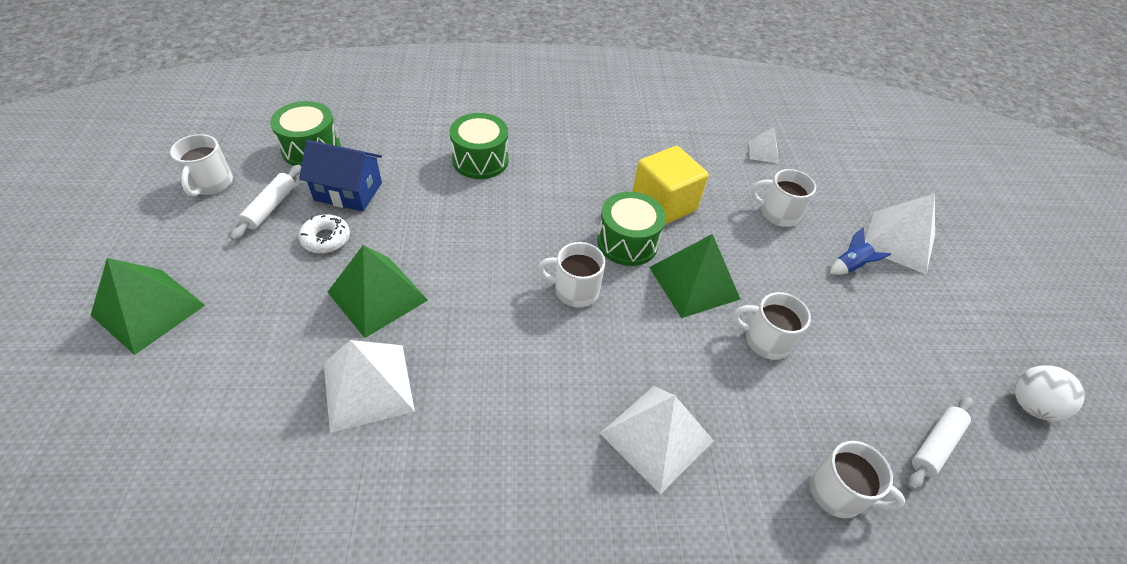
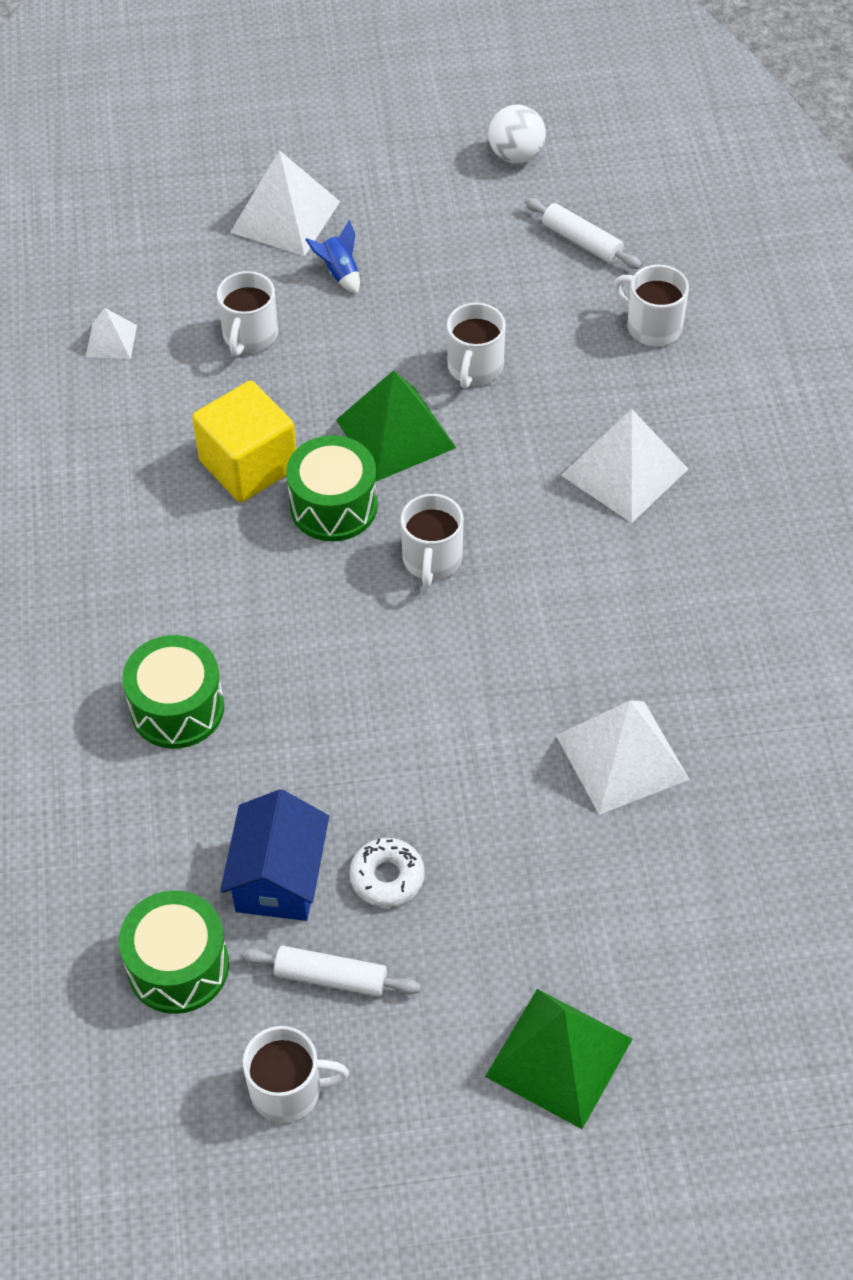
camera: 90 degrees left, 5 degrees up
green pyramid [328,245,428,338] -> none
white mug [810,441,905,519] -> white mug turned 75 degrees counterclockwise [614,265,689,346]

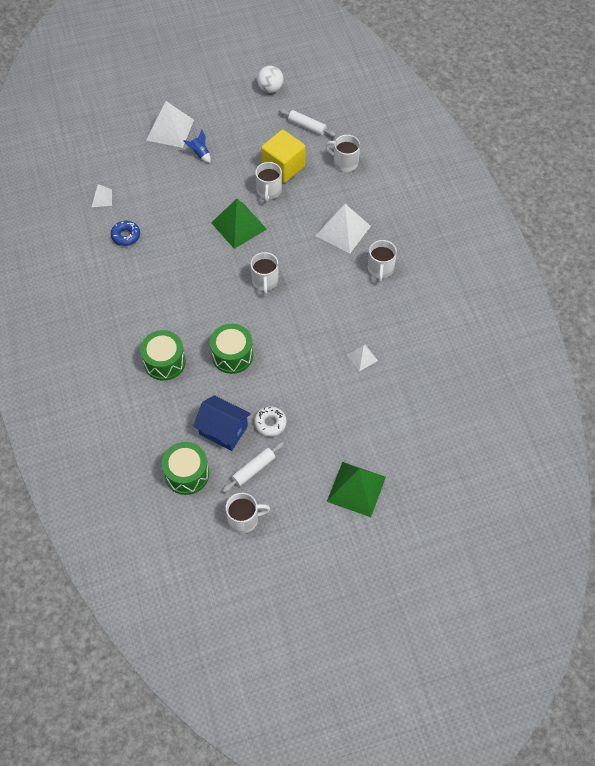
camera: 10 degrees left, 5 degrees up
yellow cube [192,381,296,502] -> yellow cube moved to [261,130,305,183]
white mug [217,271,278,356] -> white mug moved to [368,240,397,282]
blue house [220,789,329,921] -> blue house turned 60 degrees counterclockwise [193,395,251,451]
white rolling pin [241,946,421,997] -> white rolling pin turned 45 degrees counterclockwise [222,442,284,493]
green drum [286,435,378,542] -> green drum moved to [210,324,253,374]
white pyramid [556,700,690,815] -> white pyramid [347,344,378,371], size x0.52
none -> blue donut [111,221,140,246]

